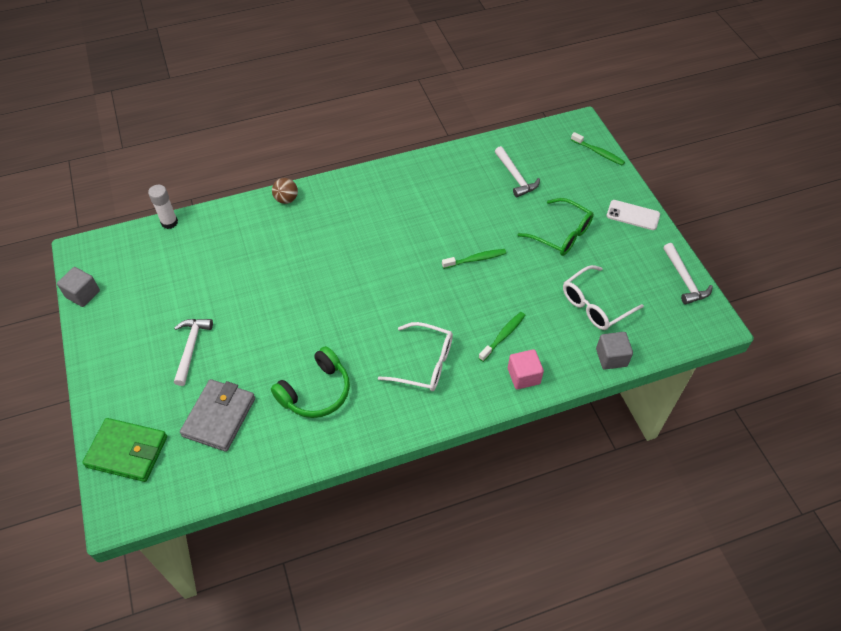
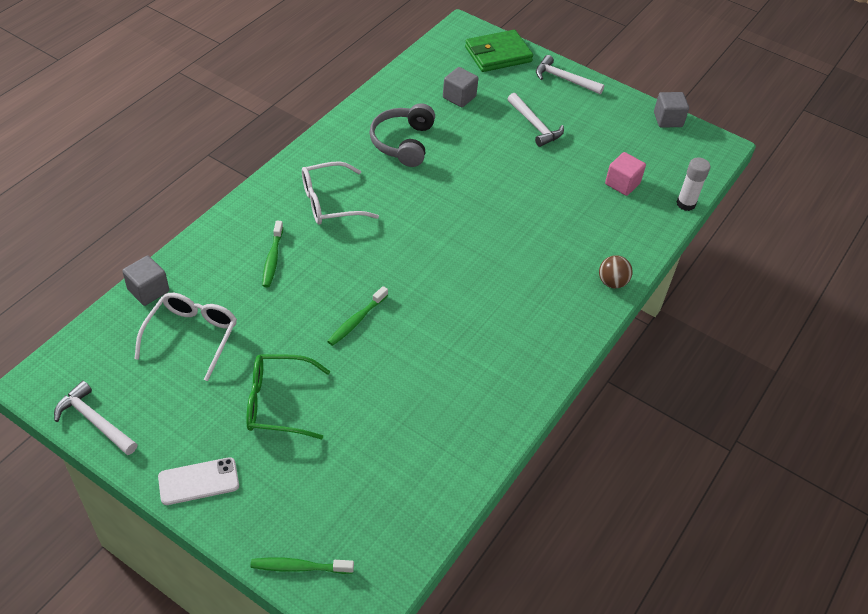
camera: 140 degrees right, 5 degrees down
grey wallet [180,379,255,452] -> grey cube [443,67,478,107]
green headphones [271,346,350,418] -> grey headphones [370,103,435,167]
white hammer [495,146,540,197] -> white hammer moved to [536,55,604,95]
pink cube [508,349,544,389] -> pink cube moved to [605,152,646,196]

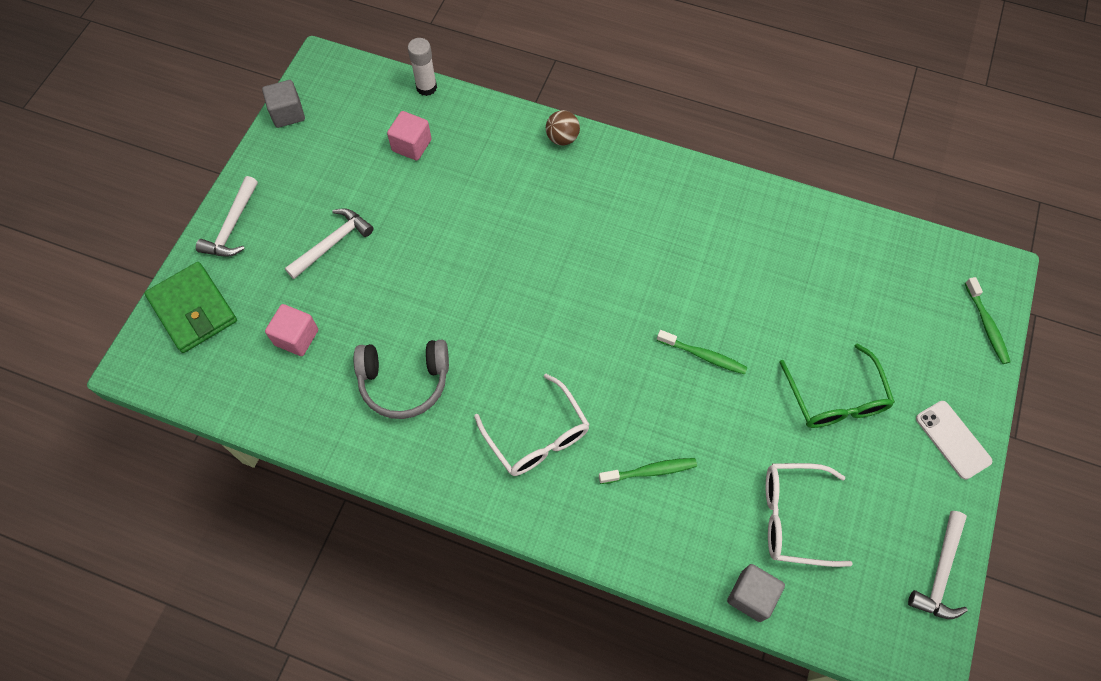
camera: 100 degrees left, 15 degrees up
grey cube [443,67,478,107] -> pink cube [265,304,318,356]

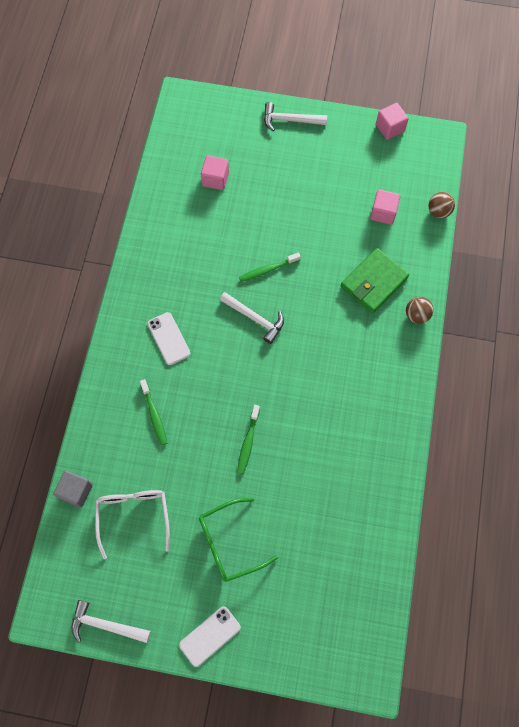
camera: 80 degrees right, 5 degrees up
green wallet [144,262,237,353] -> green wallet moved to [341,248,409,314]
grey cube [262,80,305,128] -> pink cube [376,103,409,140]
white hammer [285,208,374,279] -> white hammer moved to [220,292,284,344]
grey headphones [354,340,449,419] -> none
white glue stick [408,38,437,96] -> brown ball [429,192,455,218]
white glasses [474,374,590,476] -> white phone [147,312,190,365]
green toothbrush [965,277,1011,364] -> green toothbrush moved to [239,252,301,282]

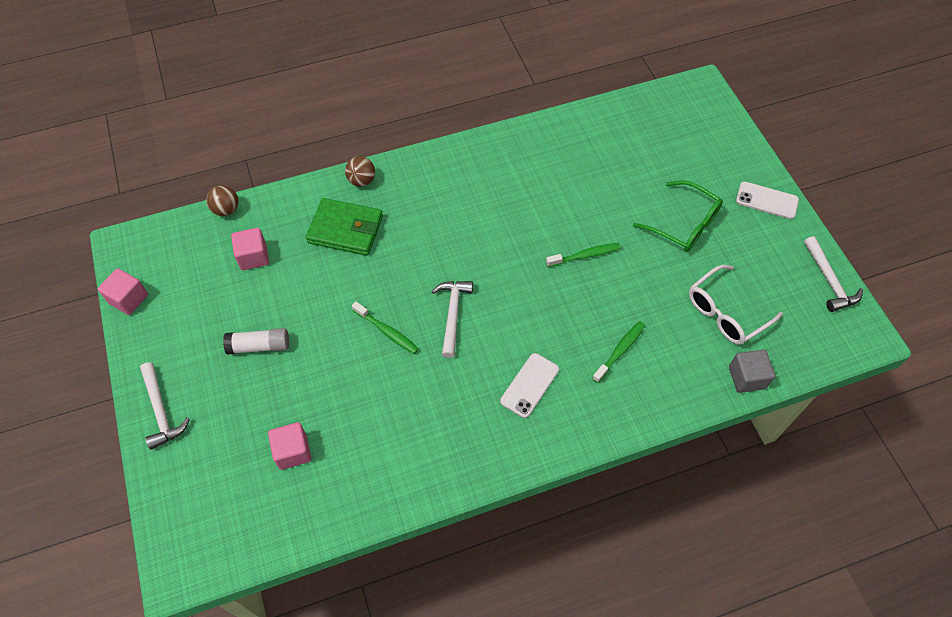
camera: 120 degrees left, 10 degrees down
none -> white glue stick [223,328,289,355]

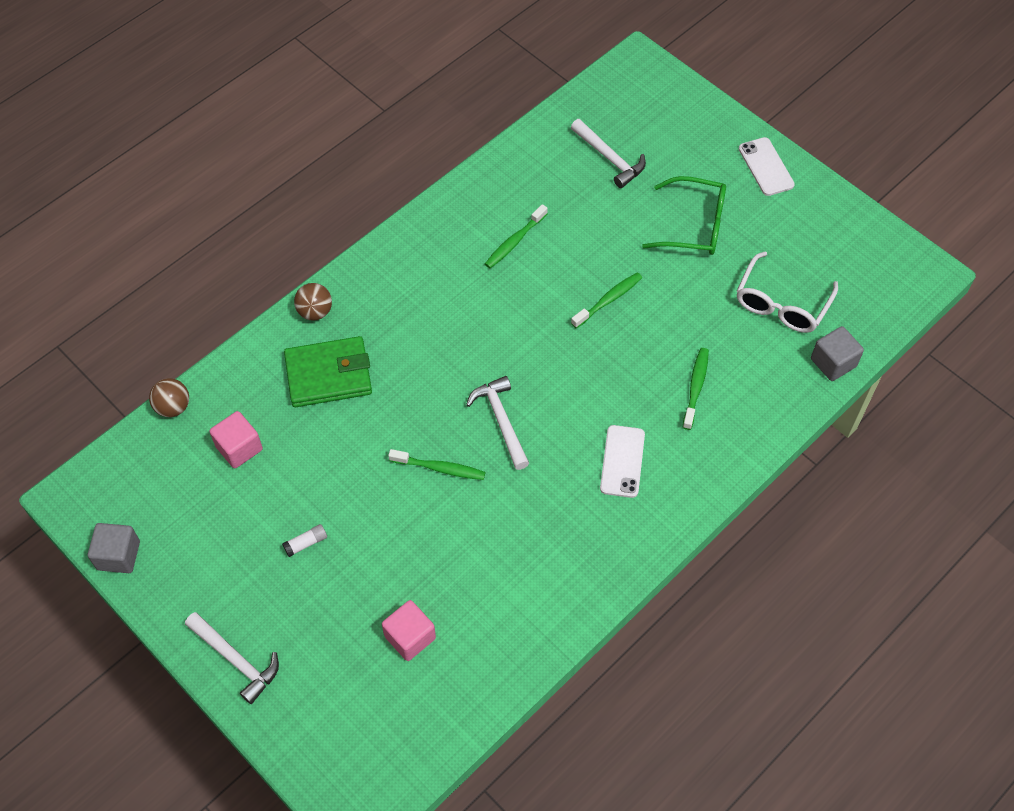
camera: 25 degrees left, 0 degrees up
pink cube [98,268,148,315] -> grey cube [88,523,140,573]
white glue stick [223,328,289,355] -> white glue stick [282,524,327,557], size x0.58
white phone [736,181,799,219] -> white phone turned 75 degrees clockwise [739,137,795,196]
white hammer [804,236,863,312] -> white hammer moved to [571,119,646,188]
none -> green toothbrush [485,204,548,268]

